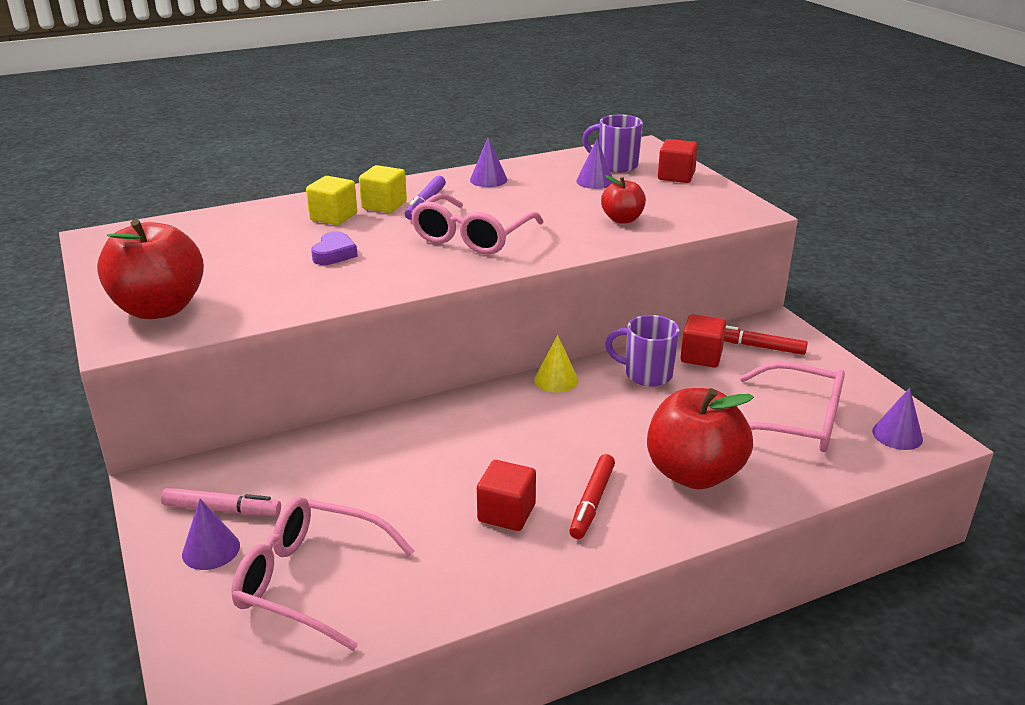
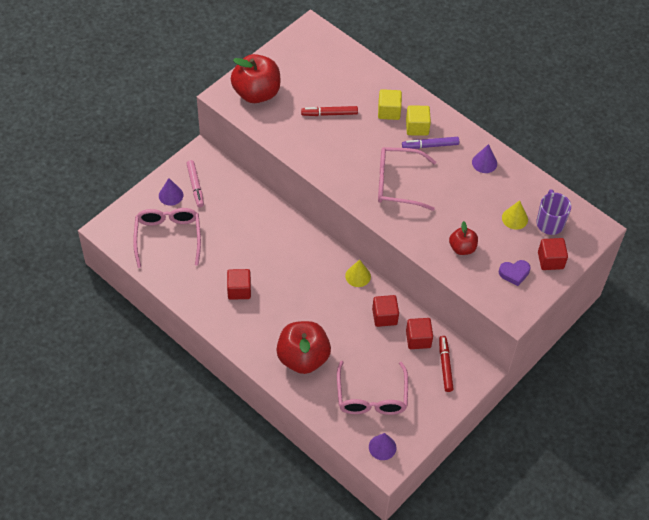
camera: 65 degrees right, 25 degrees up
purple heart [311,231,358,265] -> purple heart moved to [499,260,530,286]
red marker [569,454,615,539] -> red marker moved to [301,106,358,116]
purple cone [576,139,613,189] -> yellow cone [502,200,528,230]
purple mug [605,315,680,386] -> red cube [372,295,399,327]

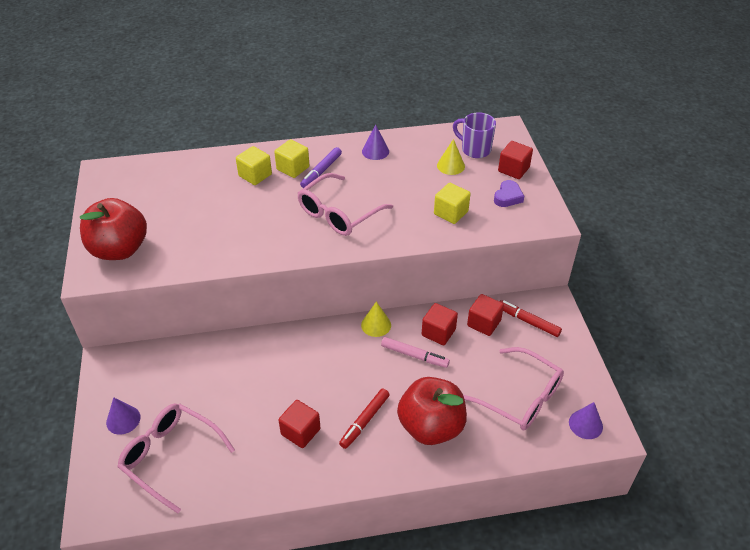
camera: 50 degrees left, 10 degrees down
pink marker [186,160,204,207] -> pink marker moved to [381,337,450,368]
red marker [301,106,358,116] -> red marker moved to [339,388,390,449]
red apple [449,221,478,255] -> yellow cube [434,183,470,224]

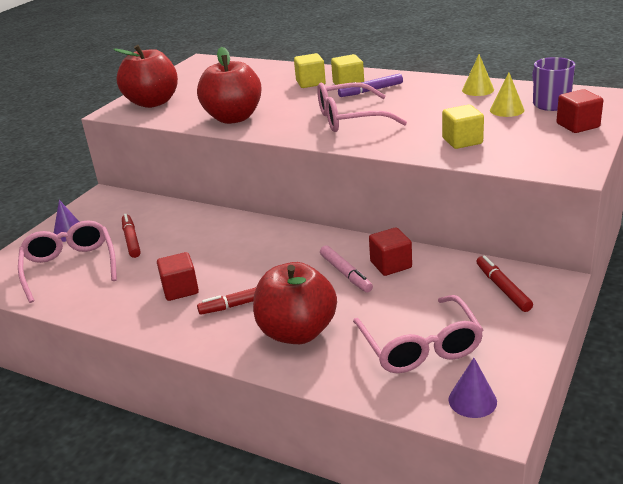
camera: 40 degrees right, 15 degrees down
yellow cone [361,302,391,337] -> yellow cone moved to [462,54,494,96]
purple cone [362,124,389,160] -> none
red cube [467,294,504,336] -> none
purple heart [494,180,524,207] -> none
none -> red marker [122,214,141,258]
none -> red apple [197,47,261,124]

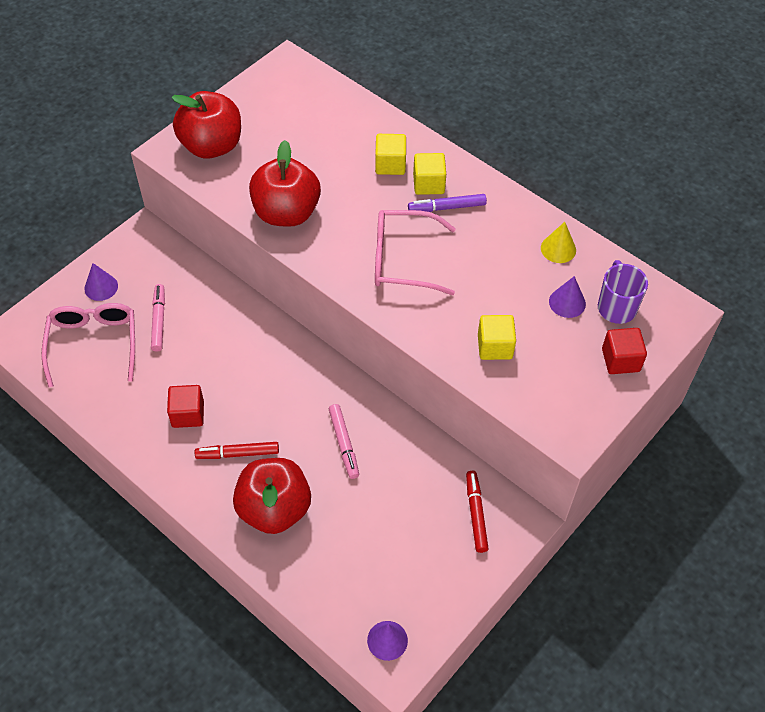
camera: 10 degrees right, 25 degrees up
red marker [122,214,141,258] -> pink marker [151,284,165,352]
pink glasses [353,295,483,373] -> none
red cube [369,227,412,276] -> none
yellow cone [490,72,524,117] -> purple cone [549,276,586,318]

